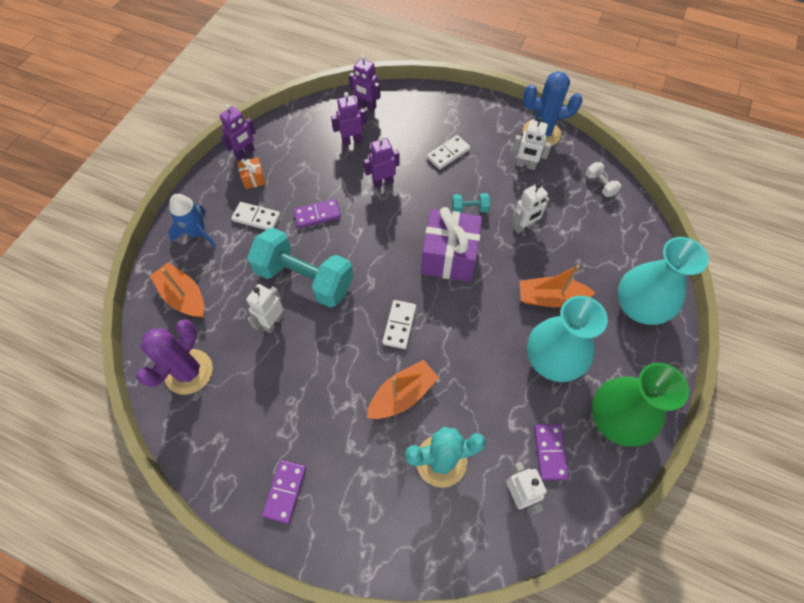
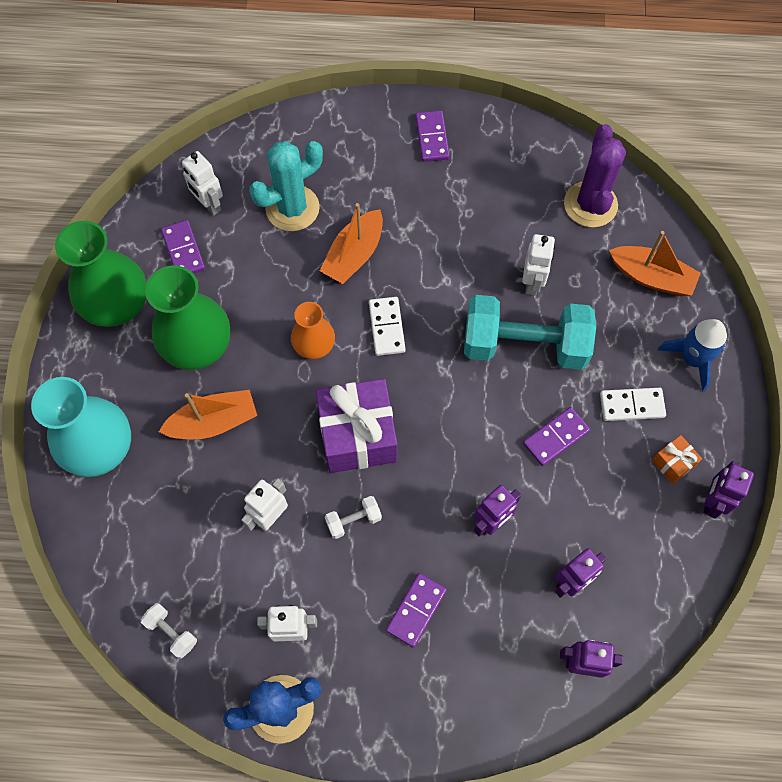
camera: 160 degrees right, 5 degrees up
white domino [427,135,470,170] -> purple domino [386,573,447,647]
turquoise dumbbell [452,193,490,213] -> white dumbbell [325,496,382,539]
turquoise vase [527,296,608,382] -> green vase [145,265,230,370]
none -> orange vase [291,302,335,359]

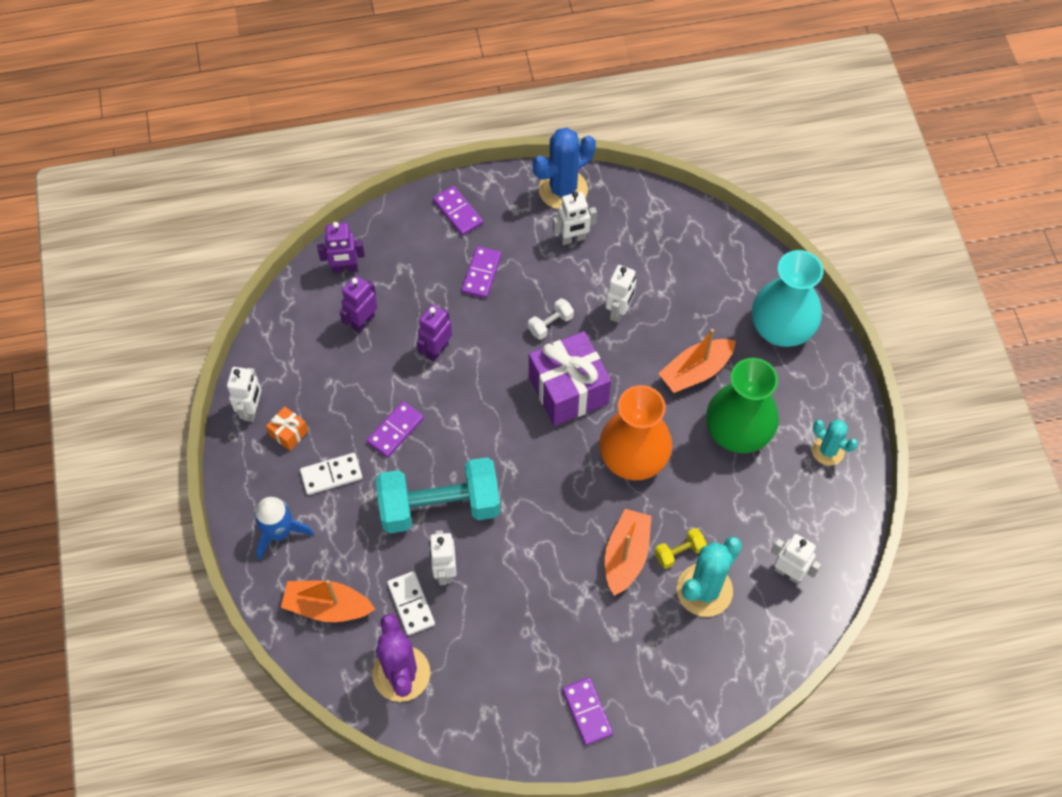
camera: 165 degrees right, 5 degrees down
green vase [55,221,147,327] -> turquoise cactus [812,419,858,466]
white dumbbell [141,603,197,658] -> none
purple domino [161,220,205,274] -> purple domino moved to [433,186,483,236]
orange vase [291,302,335,359] -> orange vase [599,385,672,480], size x1.74
white domino [369,297,406,356] -> white domino moved to [387,571,435,635]
purple robot [703,461,754,518] -> white robot [227,367,261,422]
none -> yellow dumbbell [655,528,707,569]

